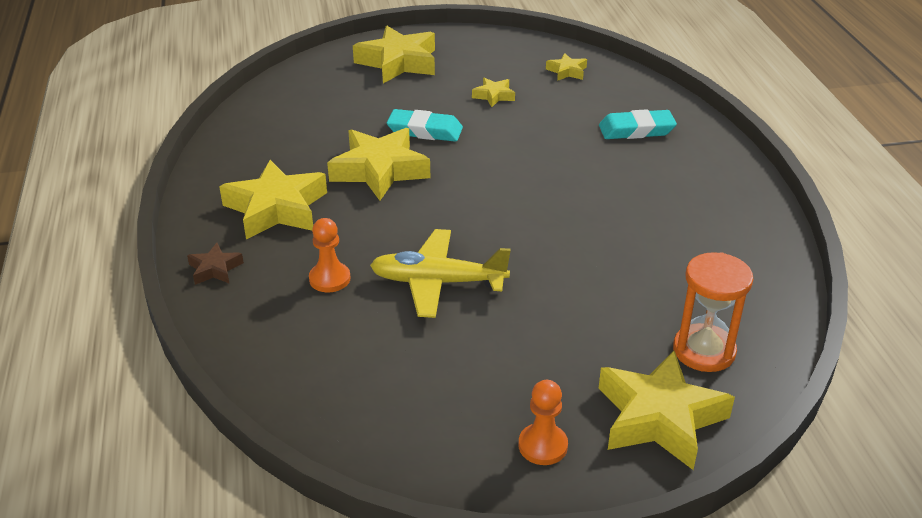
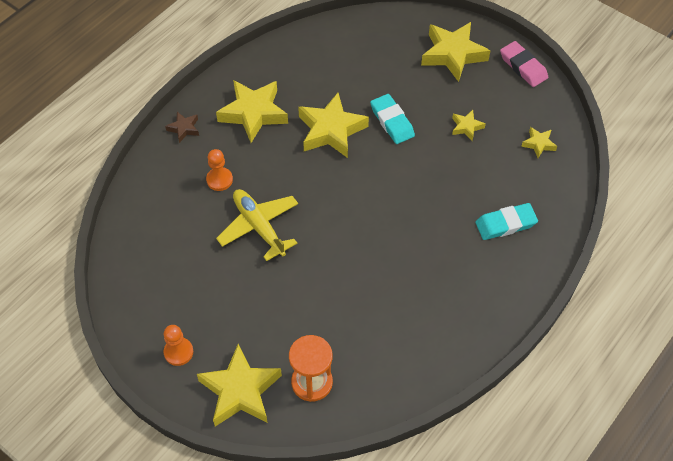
camera: 50 degrees right, 20 degrees up
turquoise eraser [599,109,677,139] -> turquoise eraser turned 60 degrees counterclockwise [475,203,538,240]
none -> pink eraser [500,41,548,87]

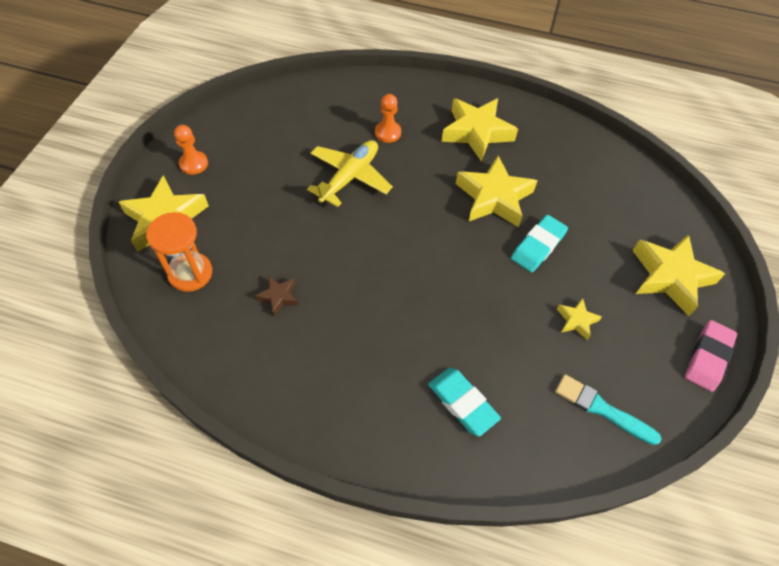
camera: 65 degrees right, 0 degrees up
brown star [165,112,199,143] -> brown star moved to [255,276,298,316]
yellow star [521,127,557,158] -> turquoise brush [555,374,661,445]

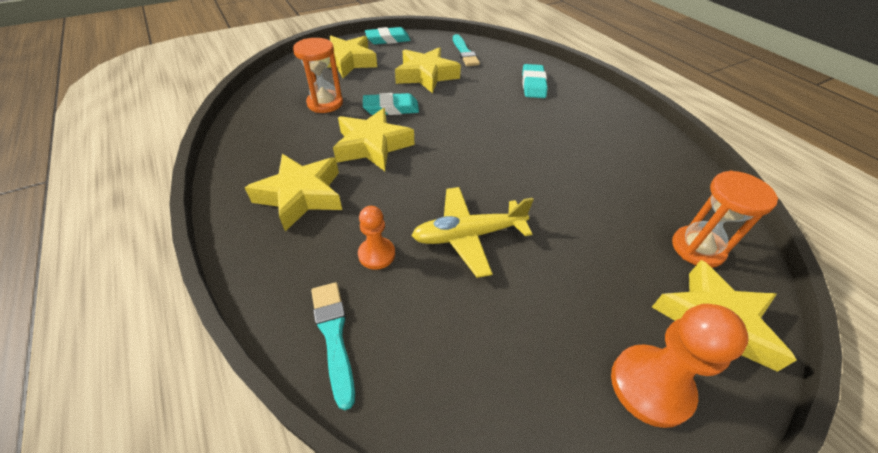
camera: 135 degrees left, 10 degrees down
orange pawn [174,125,208,175] -> orange pawn [611,304,749,428], size x1.68
brown star [255,276,298,316] -> none
yellow star [557,298,602,340] -> yellow star [395,47,461,93], size x2.08
pink eraser [685,320,737,392] -> turquoise eraser [365,27,411,44]
none -> orange hourglass [293,38,343,113]
none -> turquoise brush [311,282,355,410]

